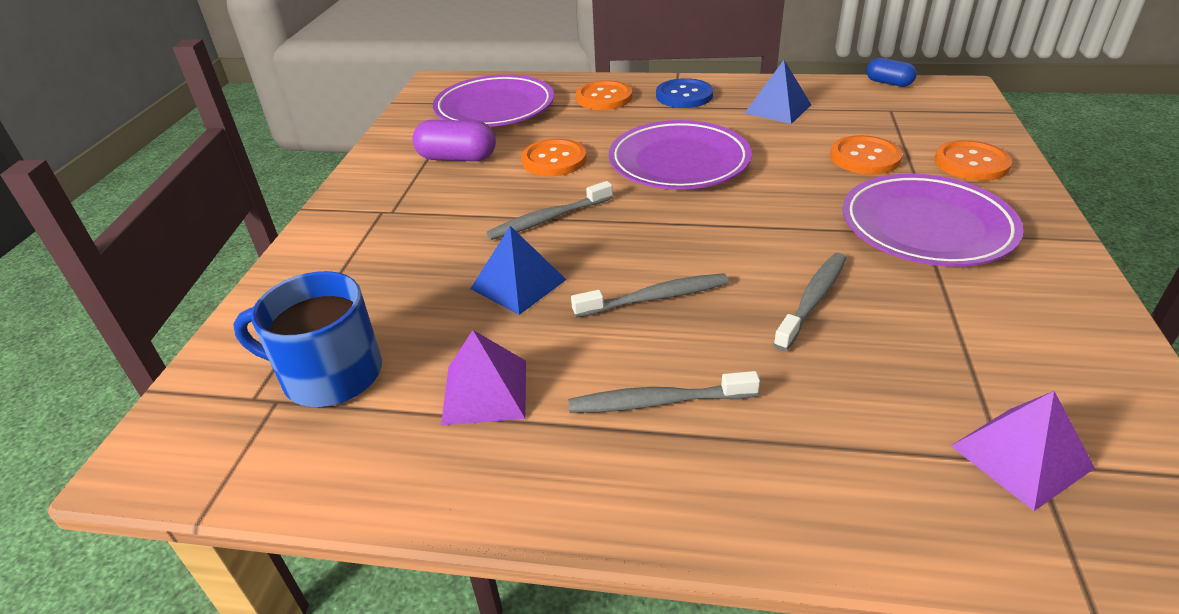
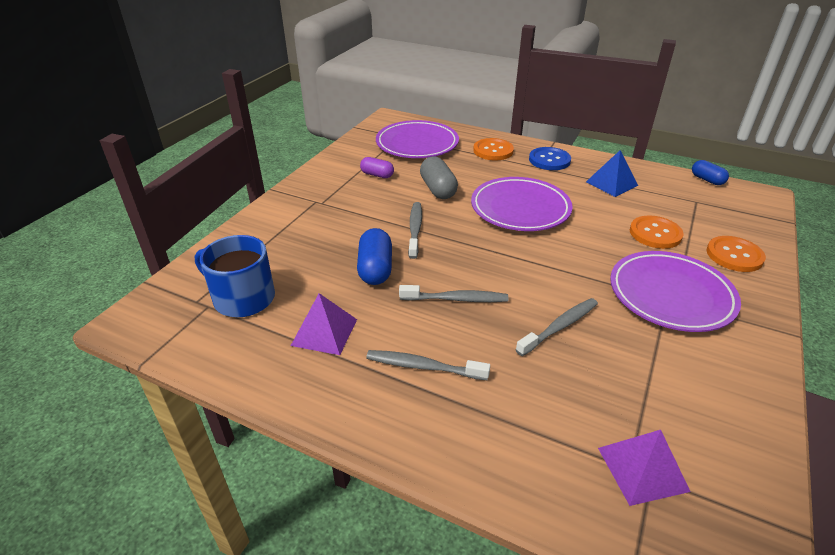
camera: 15 degrees right, 0 degrees up
purple capsule [412,120,496,161] -> purple capsule [360,157,394,178], size x0.65
blue pyramid [470,226,567,315] -> blue capsule [357,228,392,285]
grey toothbrush [486,181,613,240] -> grey toothbrush turned 105 degrees clockwise [408,202,422,259]
orange button [521,139,587,176] -> grey capsule [420,157,458,199]

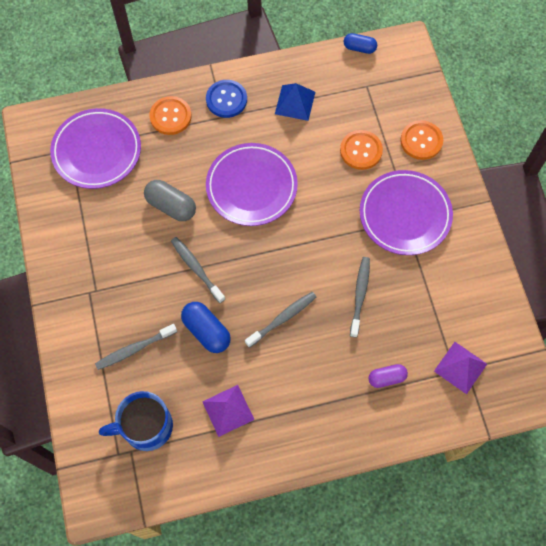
camera: 40 degrees left, 30 degrees up
purple capsule [360,157,394,178] -> purple capsule moved to [368,364,408,388]
grey toothbrush [366,350,490,380] -> grey toothbrush moved to [95,324,177,370]

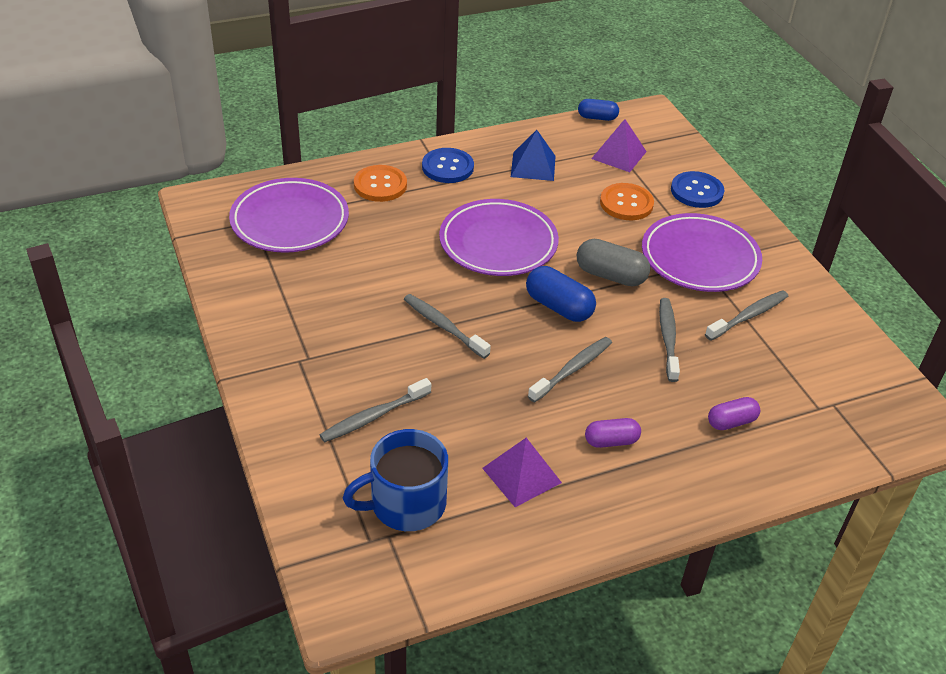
camera: 10 degrees left, 25 degrees down
grey capsule [144,180,196,221] -> grey capsule moved to [577,239,650,287]
blue capsule [181,302,231,353] -> blue capsule moved to [526,266,596,322]
orange button [400,120,443,160] -> blue button [671,171,725,208]
purple pyramid [434,342,487,394] -> purple pyramid moved to [591,119,647,172]
none -> purple capsule [585,418,641,448]
none -> grey toothbrush [705,290,788,341]

